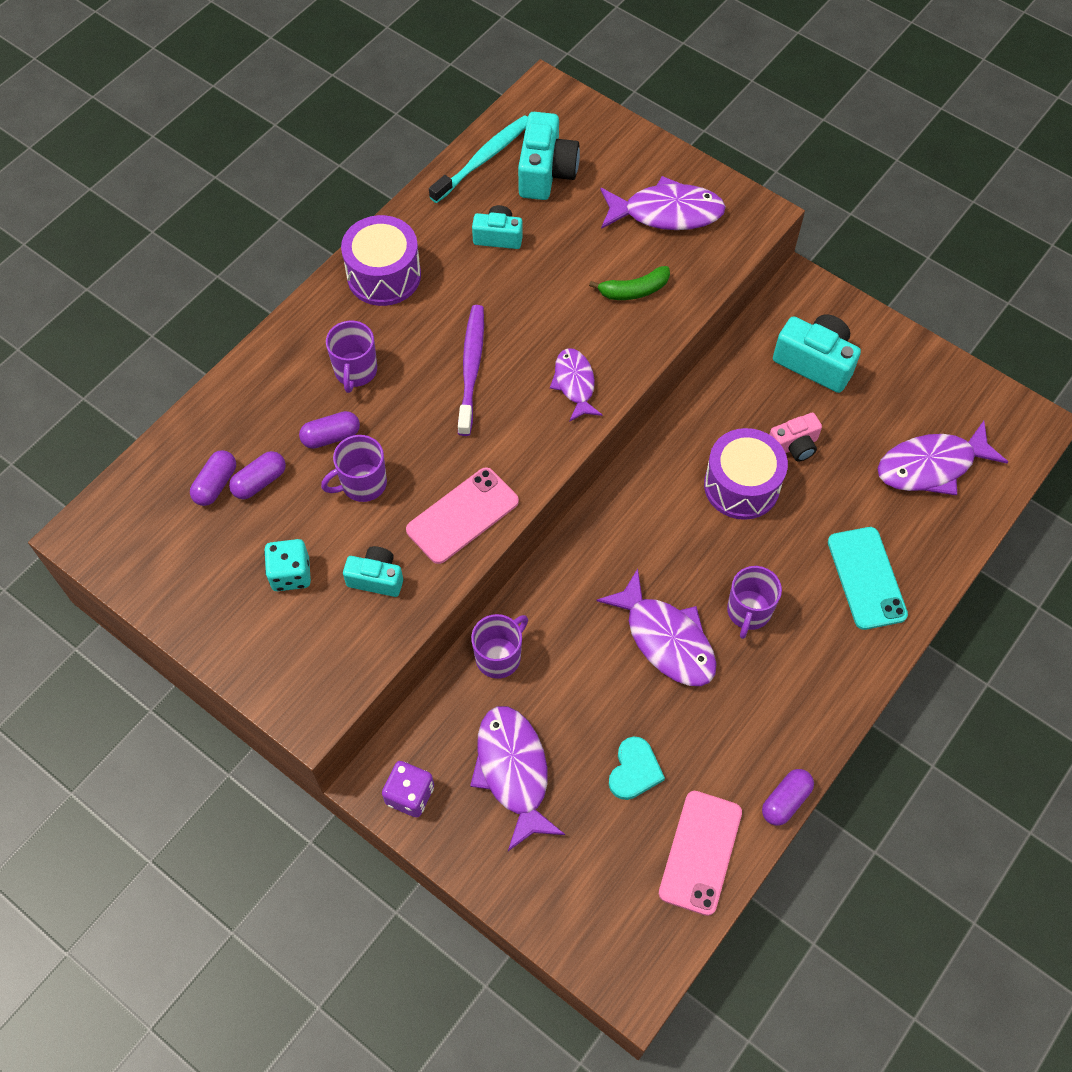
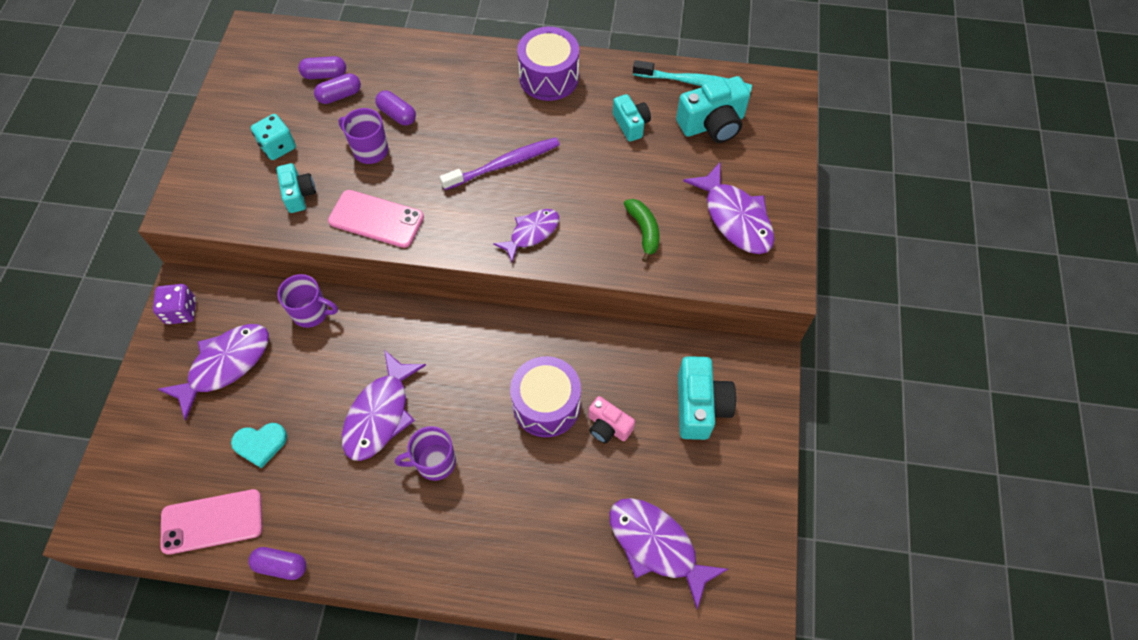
camera: 60 degrees right, 0 degrees up
purple capsule [229,451,286,499] -> purple capsule turned 45 degrees counterclockwise [314,73,361,104]
purple mug [326,321,377,393] -> none
green banana [589,266,670,300] -> green banana turned 150 degrees counterclockwise [624,199,660,262]
turquoise phone [828,527,908,630] -> none

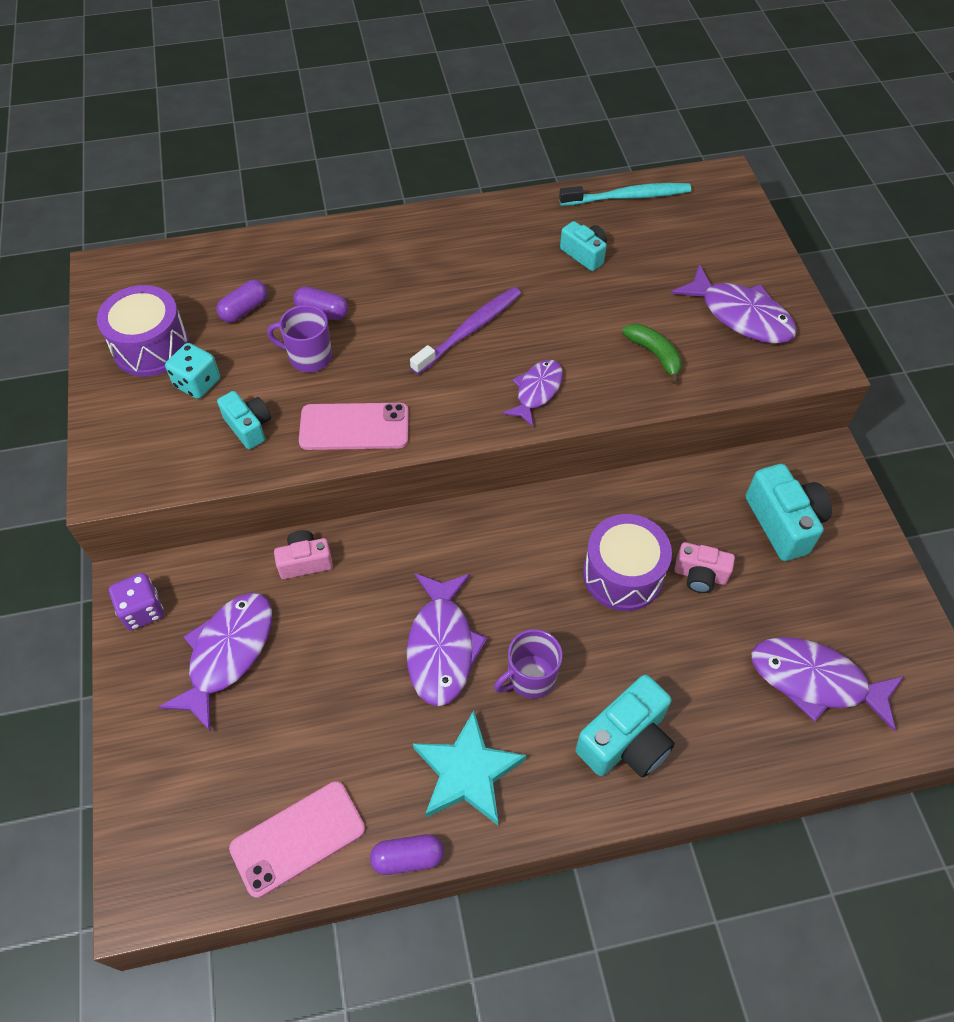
camera: 20 degrees left, 5 degrees down
turquoise heart [231,423,287,468] -> none
purple mug [278,274,338,328] -> pink camera [274,530,333,579]
purple capsule [298,56,346,79] -> none
purple drum [517,27,579,101] -> purple drum moved to [97,285,189,377]
turquoise camera [676,76,750,143] -> turquoise camera moved to [576,675,675,778]
none -> turquoise star [413,710,527,825]

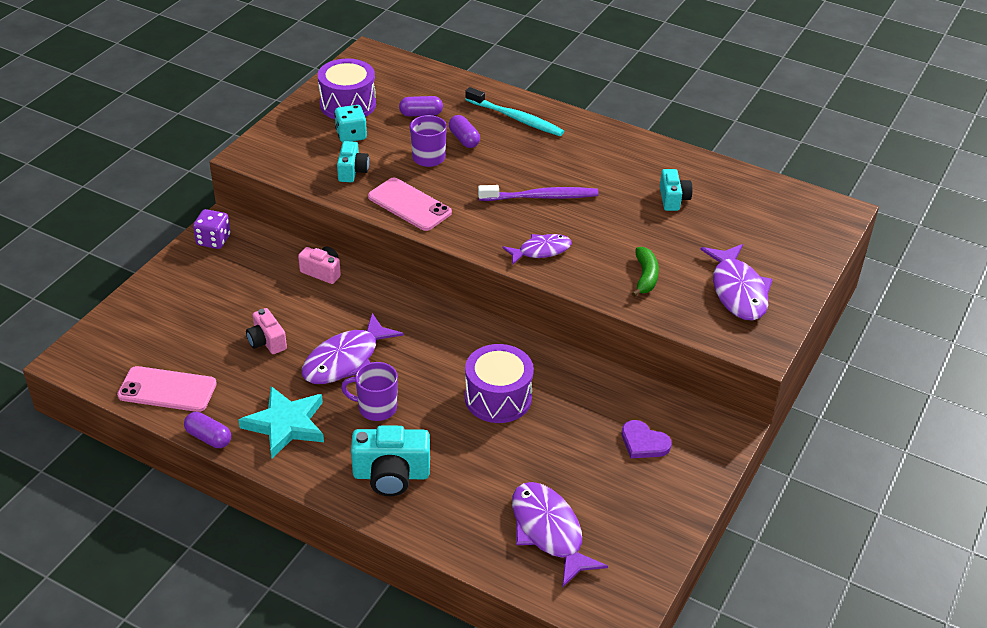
camera: 40 degrees right, 15 degrees down
purple fish [158,593,272,731] -> none
turquoise toothbrush [559,183,691,206] -> turquoise toothbrush moved to [465,87,564,136]
pink camera [674,542,735,593] -> pink camera moved to [246,308,287,354]
turquoise camera [746,464,832,561] -> purple heart [621,420,672,458]

